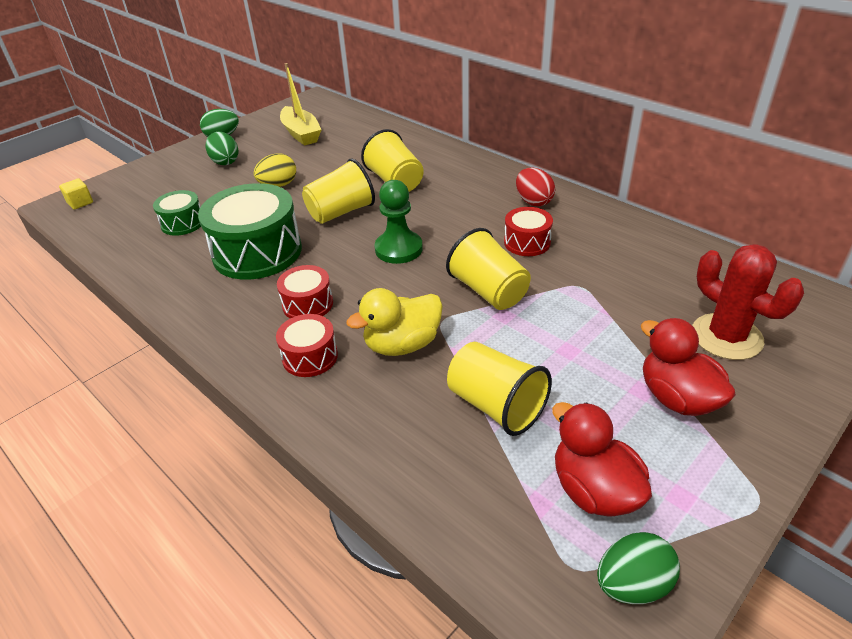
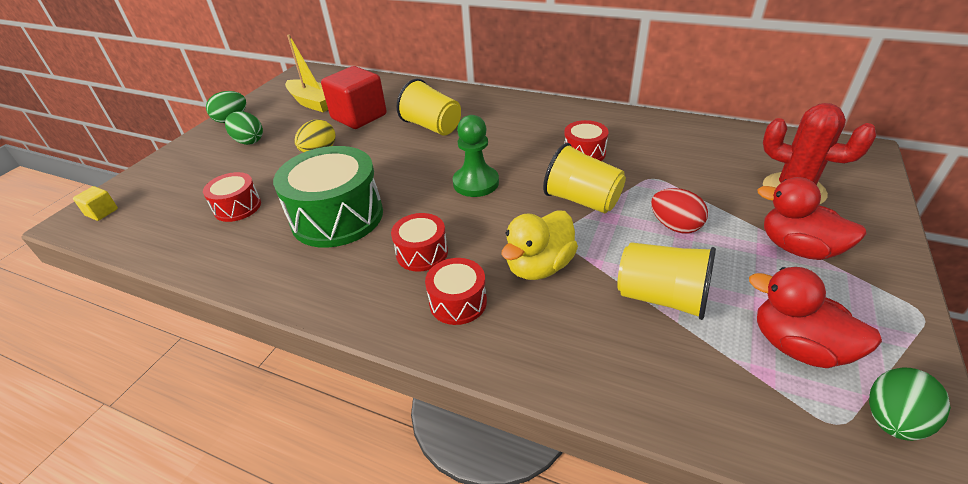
camera: 20 degrees left, 0 degrees up
green drum [153,190,201,236] -> red drum [203,172,261,222]
yellow cup [302,158,375,224] -> none
red egg [516,168,555,206] -> red egg moved to [651,188,708,233]
none -> red cube [321,66,387,129]

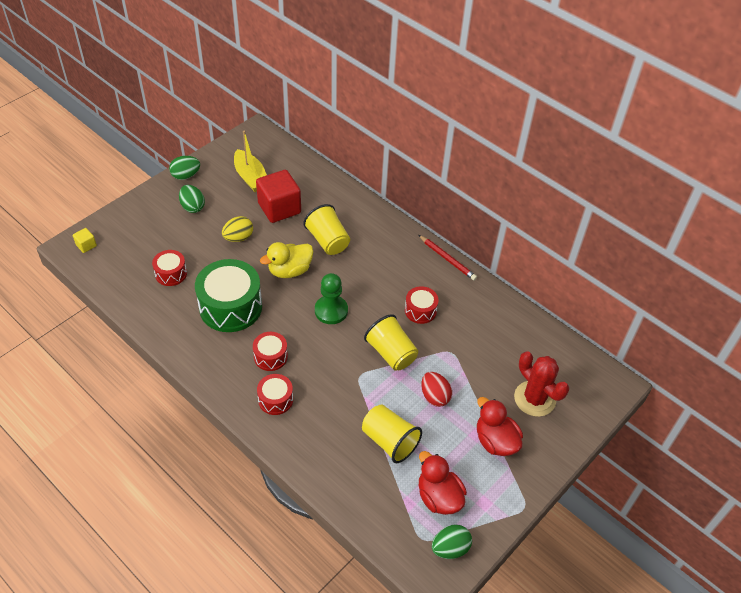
camera: 15 degrees right, 10 degrees up
yellow duck [502,211,578,280] -> yellow duck moved to [260,242,313,278]
none -> red pencil [419,235,477,281]

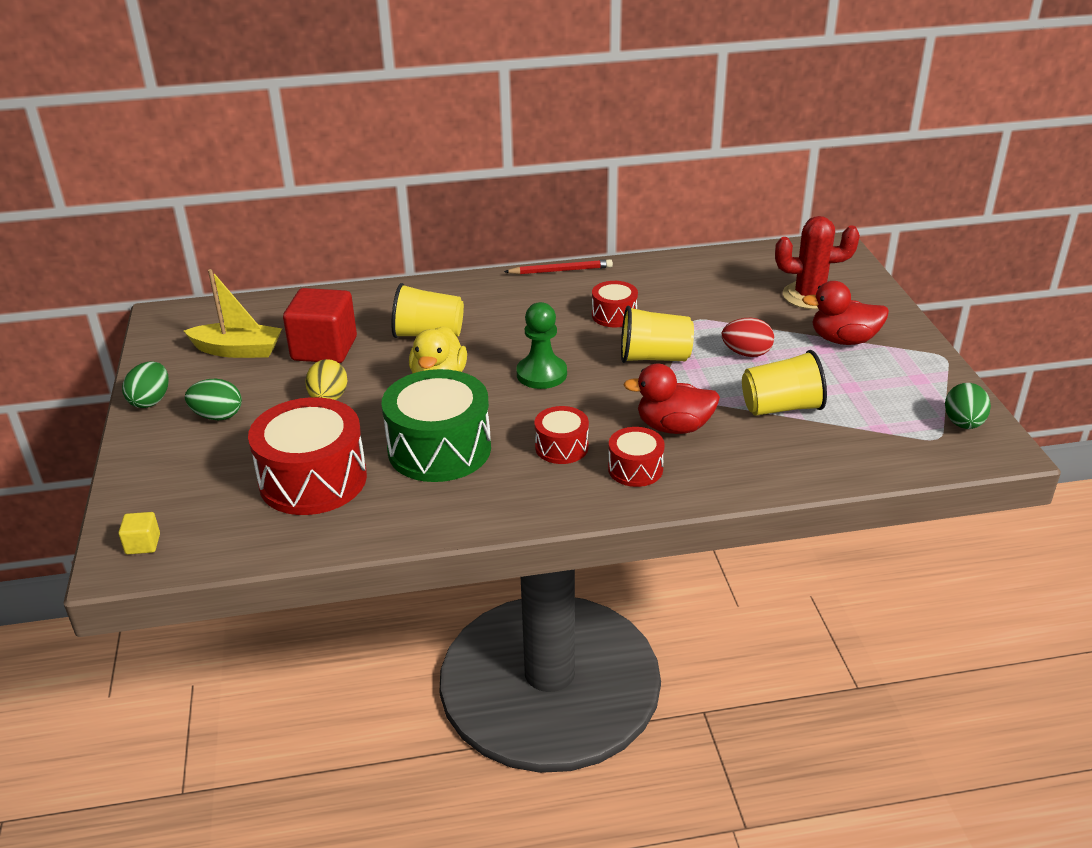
camera: 50 degrees left, 15 degrees down
red drum [152,250,187,286] -> red drum [248,397,367,515], size x1.94
red duck [419,451,467,515] -> red duck moved to [623,364,720,434]

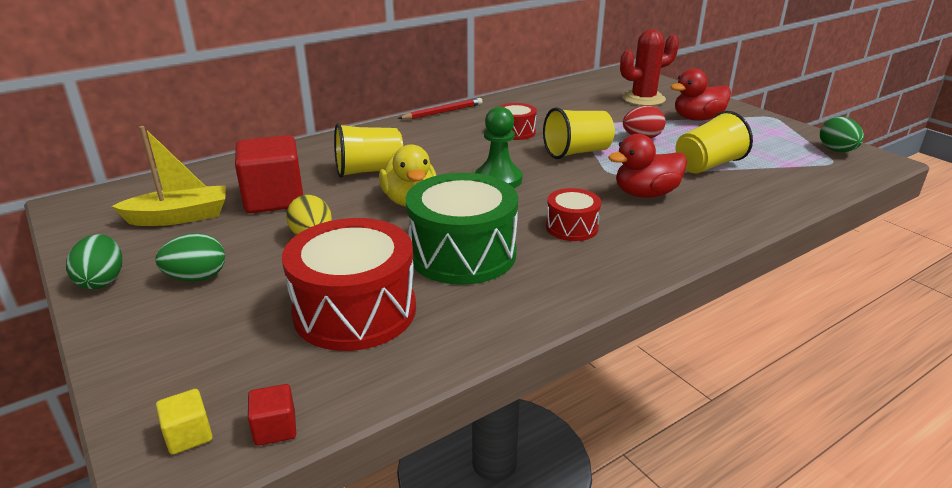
camera: 25 degrees left, 5 degrees down
red drum [608,427,665,487] -> none
none -> red cube [248,384,296,446]

